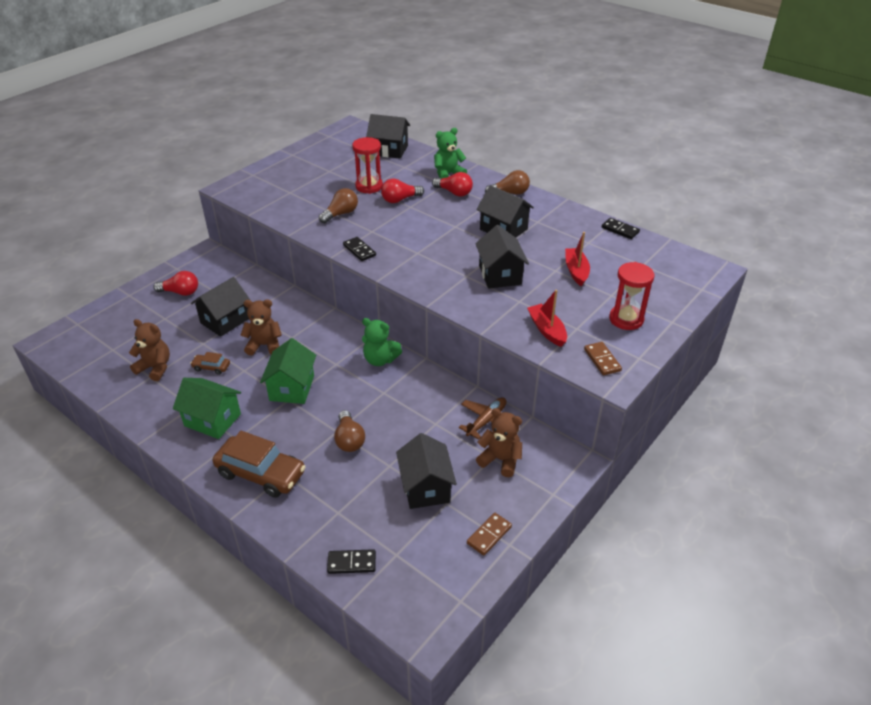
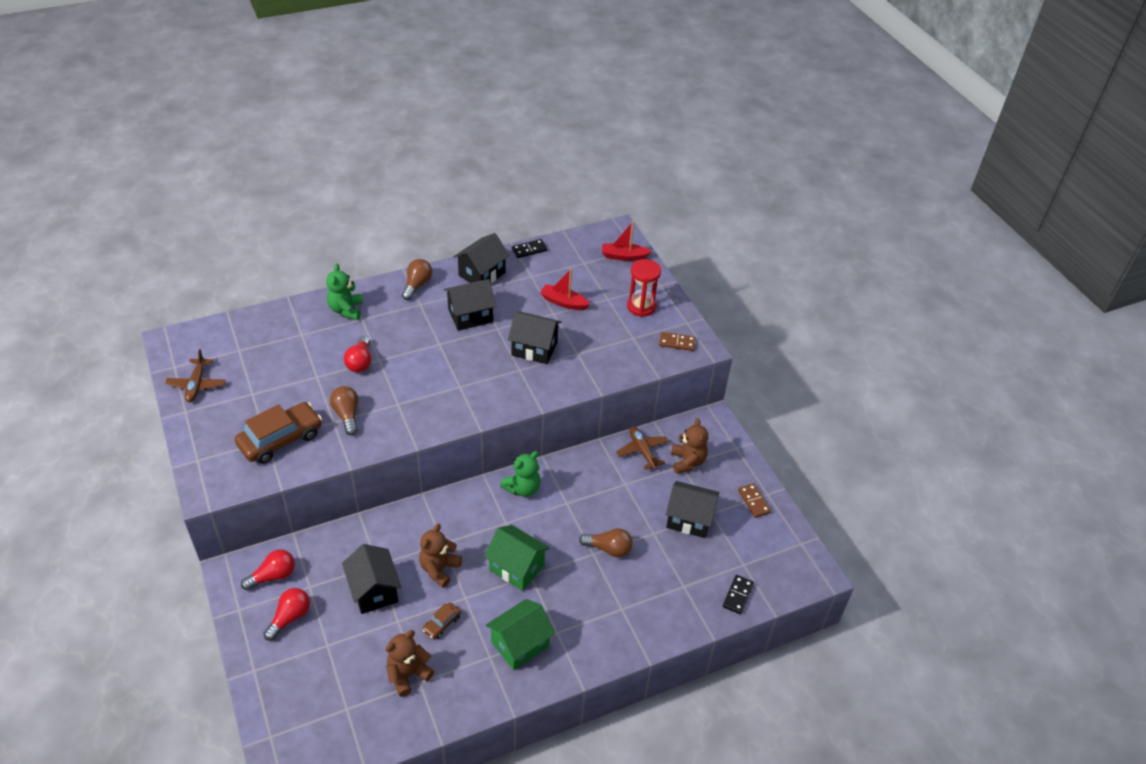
camera: 65 degrees left, 5 degrees up
brown car [213,431,306,498] -> brown car moved to [235,402,322,464]
black domino [343,237,376,261] -> none
red hourglass [352,137,383,194] -> none
black house [366,114,410,159] -> black house moved to [453,233,510,283]
red light bulb [432,172,473,197] -> red light bulb moved to [241,549,295,590]
brown teddy bear [476,408,522,477] -> brown teddy bear turned 120 degrees clockwise [671,418,708,474]
red boat [527,290,567,347] -> red boat moved to [602,221,652,261]
none -> brown plane [165,349,225,402]

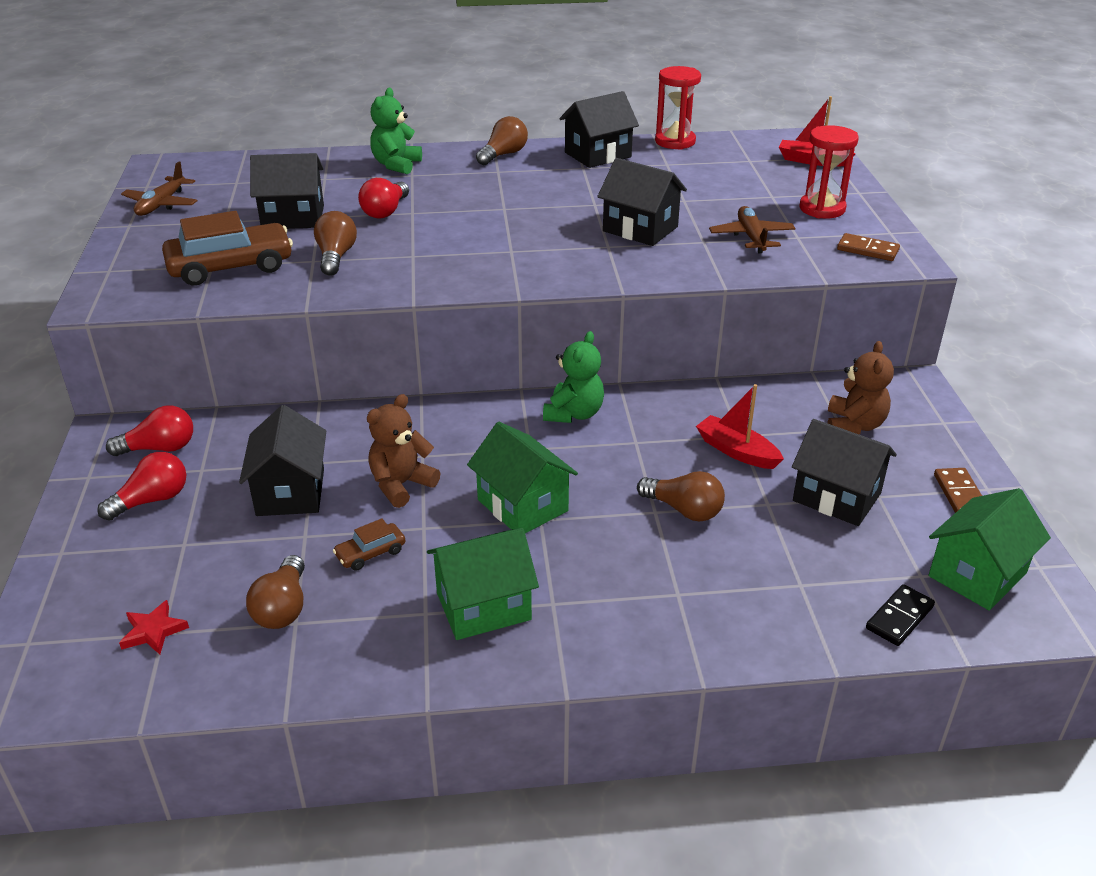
camera: 20 degrees right, 10 degrees down
brown teddy bear [386,630,434,697] -> brown light bulb [246,555,305,629]
black house [444,279,496,331] -> black house moved to [250,153,324,229]
green teddy bear [500,451,541,497] -> green teddy bear turned 45 degrees counterclockwise [543,331,604,423]
black domino [512,239,547,258] -> red hourglass [655,66,701,150]
red boat [540,269,591,310] -> red boat moved to [696,384,784,469]
brown plane [616,426,669,470] -> brown plane moved to [709,206,796,253]
none -> red star [119,600,189,655]
none -> green house [929,488,1051,611]

